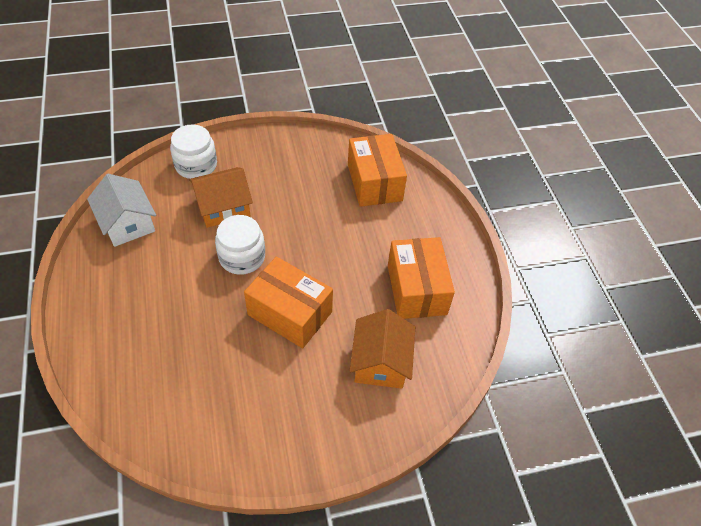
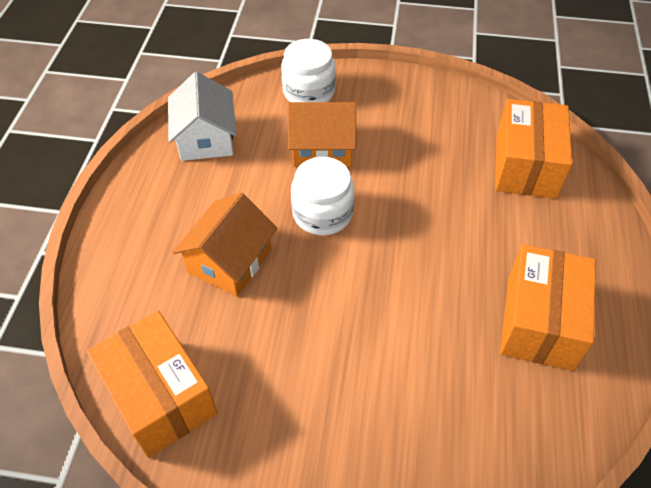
camera: 25 degrees right, 0 degrees up
orange box [244,257,333,348] -> orange box moved to [87,311,217,458]
orange house [350,309,415,389] -> orange house moved to [173,193,277,296]

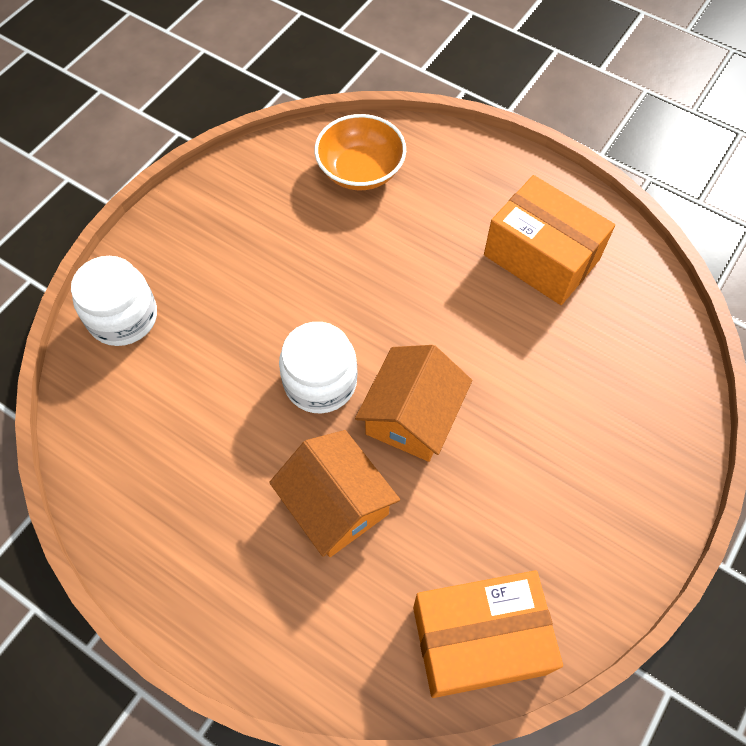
camera: 65 degrees left, 10 degrees up
white house [168,72,237,161] -> none
orange house [288,102,356,167] -> orange house moved to [355,345,472,462]
orange box [495,99,572,199] -> orange bowl [315,114,406,190]

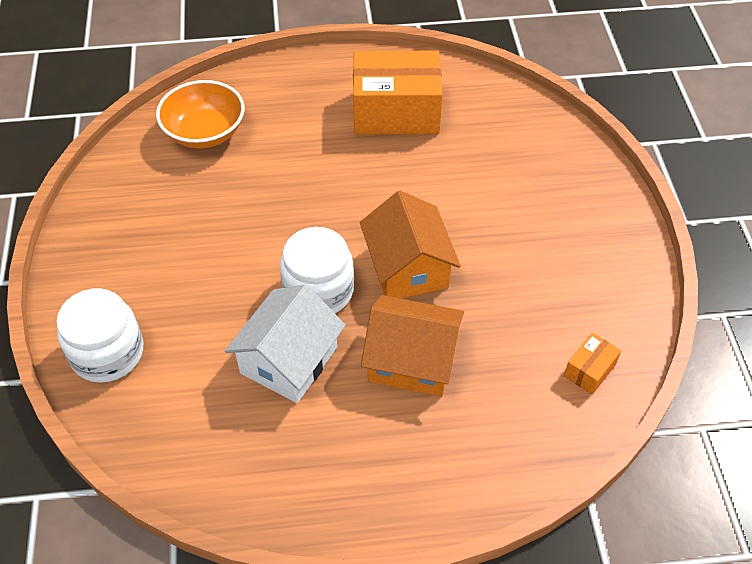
camera: 40 degrees left, 10 degrees down
orange box [413,570,563,698] -> orange box [564,332,621,395], size x0.43
none -> white house [225,284,346,403]

